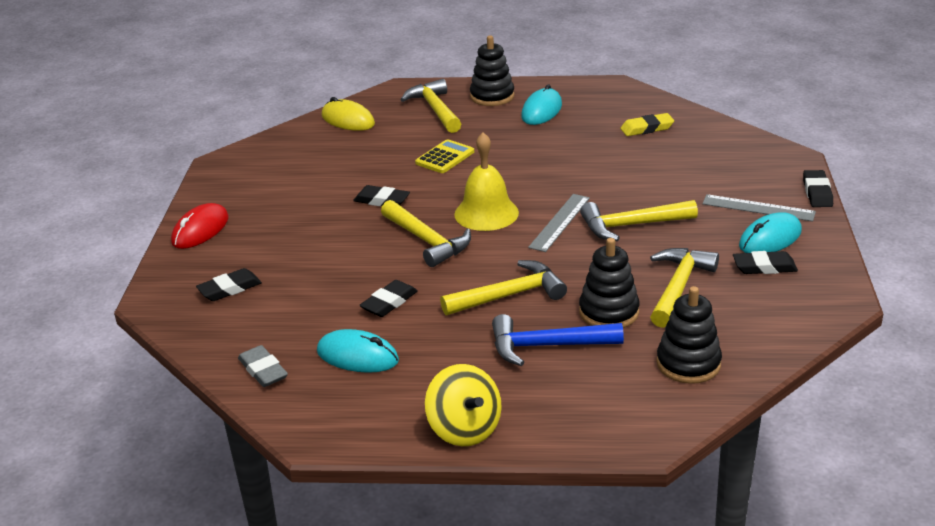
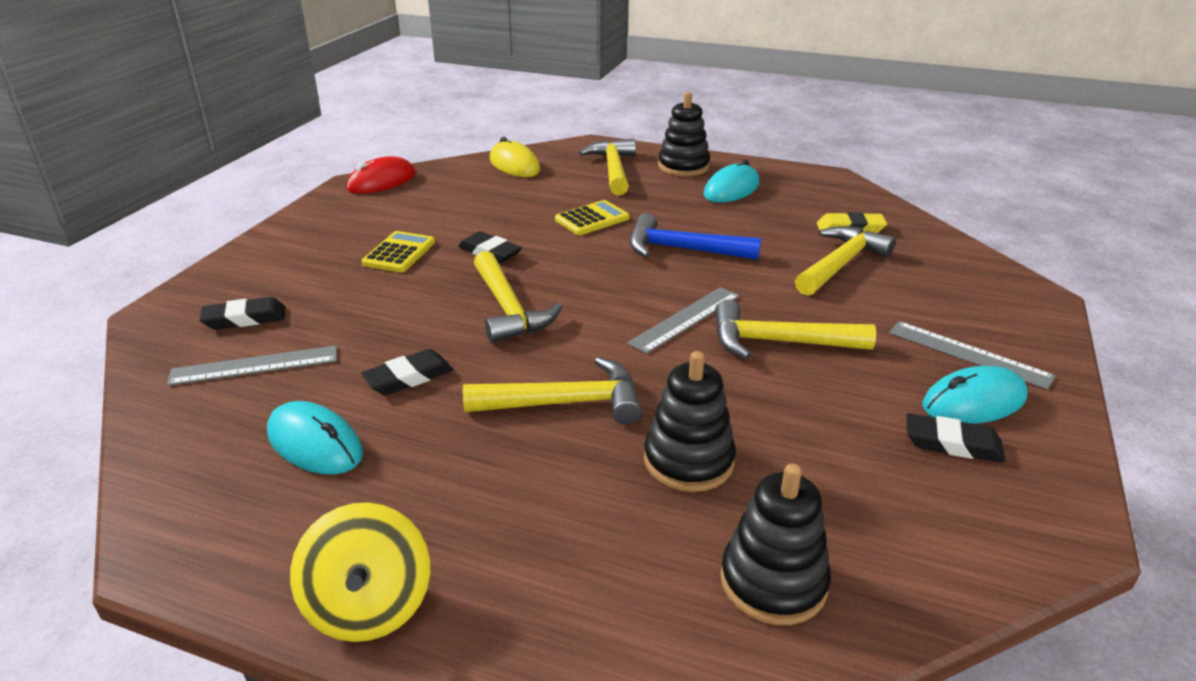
camera: 15 degrees right, 0 degrees up
red mouse [171,203,229,249] -> red mouse moved to [346,156,416,194]
grey eraser [238,345,288,387] -> none
yellow bell [454,132,519,231] -> none
blue hammer [492,314,624,366] -> blue hammer moved to [630,213,761,260]
yellow hammer [650,248,719,328] -> yellow hammer moved to [795,226,896,296]
black eraser [803,170,833,207] -> none
none -> grey ruler [167,346,337,386]
none -> yellow calculator [361,231,435,272]

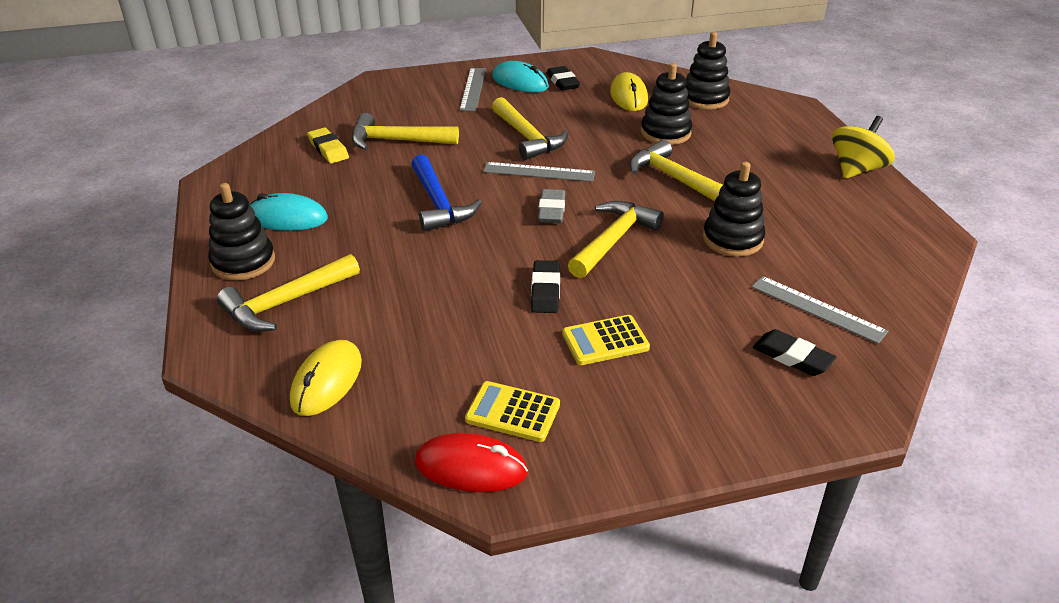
camera: 125 degrees left, 5 degrees up
turquoise mouse [267,401,363,474] -> none
black eraser [361,349,453,395] -> black stacking toy [703,162,765,257]
yellow calculator [555,200,629,235] -> yellow calculator moved to [465,381,560,442]
none -> grey eraser [538,189,565,223]
none -> yellow mouse [610,72,648,111]

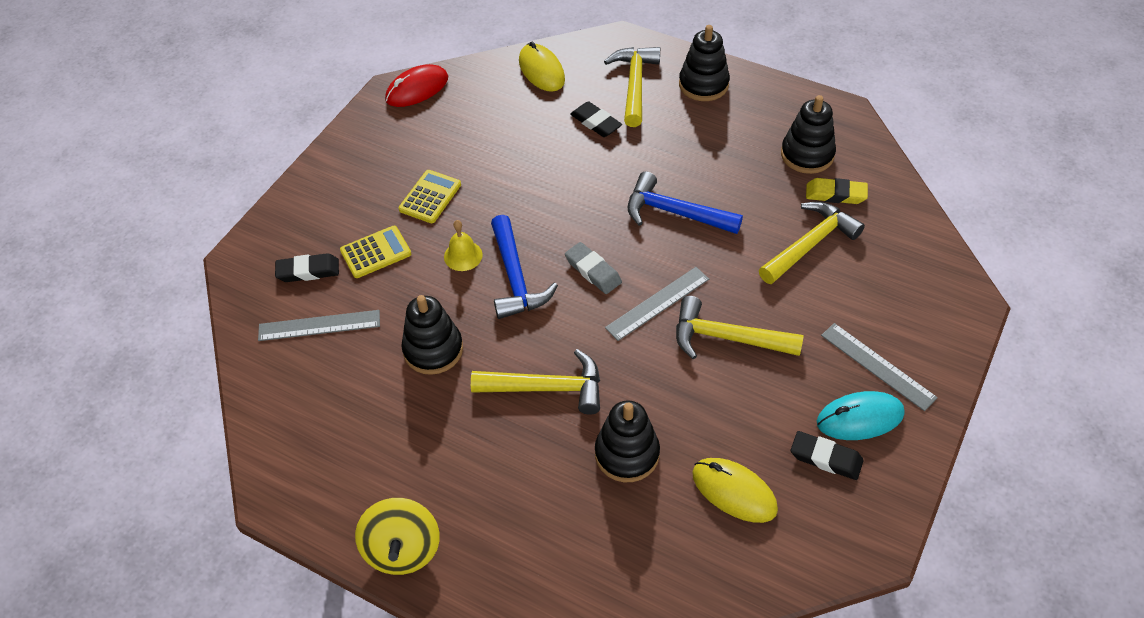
camera: 135 degrees right, 15 degrees up
turquoise mouse [249,193,328,231] -> none
yellow calculator [465,381,560,442] -> yellow calculator moved to [340,226,411,278]
black eraser [531,260,560,313] -> black eraser moved to [570,101,622,137]
yellow hammer [568,201,664,278] -> blue hammer [491,215,558,319]
black stacking toy [686,32,730,110] -> black stacking toy moved to [781,95,836,174]
none -> yellow bell [444,220,483,271]

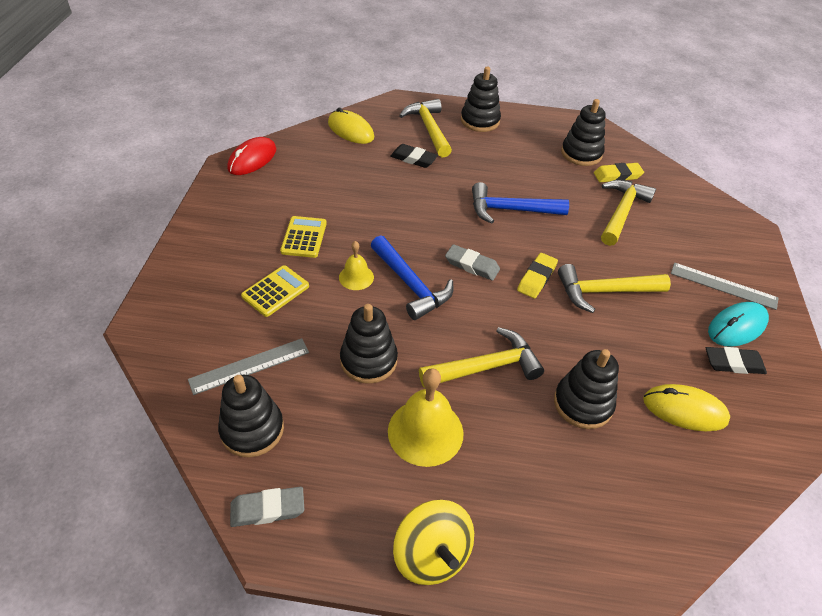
camera: 25 degrees left, 5 degrees down
black eraser [275,253,339,282] -> none
grey ruler [605,267,709,341] -> yellow eraser [517,253,558,298]
none -> black stacking toy [218,375,284,458]
none -> grey eraser [230,487,304,527]
none -> yellow bell [388,368,464,467]

